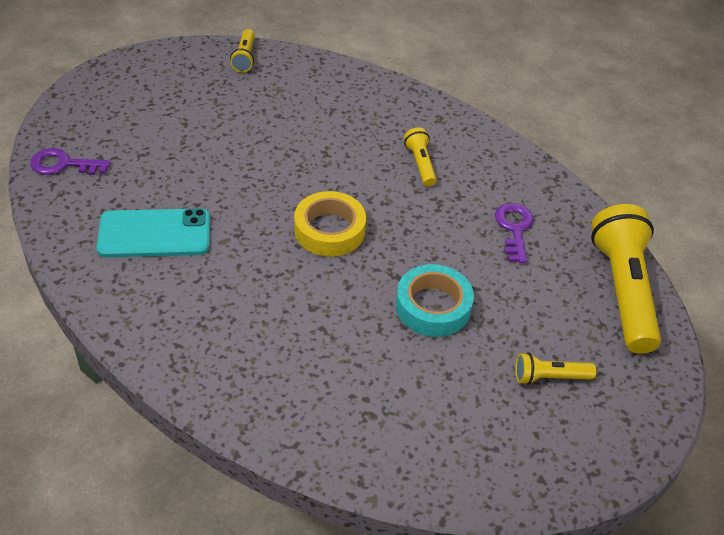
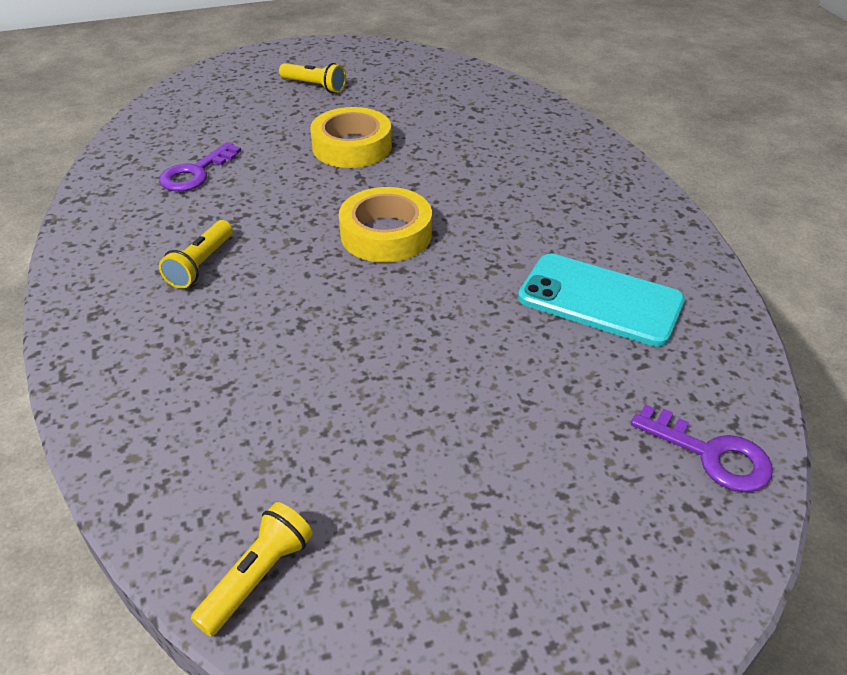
camera: 145 degrees left, 5 degrees down
turquoise tape [396,264,474,337] -> yellow tape [310,107,392,168]
yellow flashlight [591,204,661,354] -> none

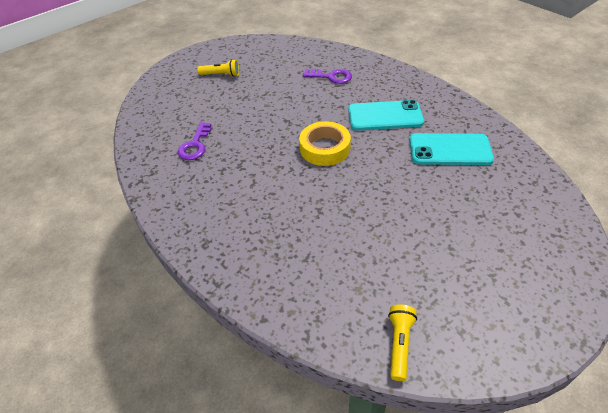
camera: 20 degrees left, 5 degrees up
yellow flashlight [159,220,233,289] -> none
yellow tape [310,107,392,168] -> none
purple key [631,404,773,492] -> purple key moved to [303,69,352,84]
none -> turquoise phone [348,100,424,131]

